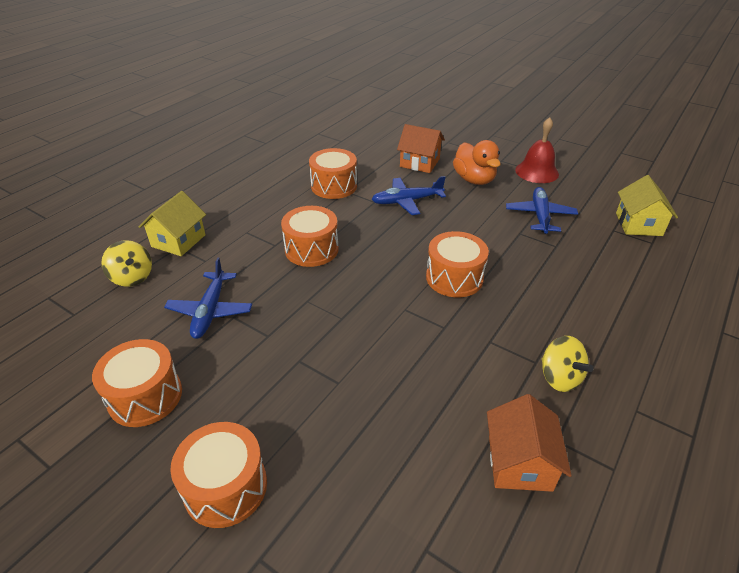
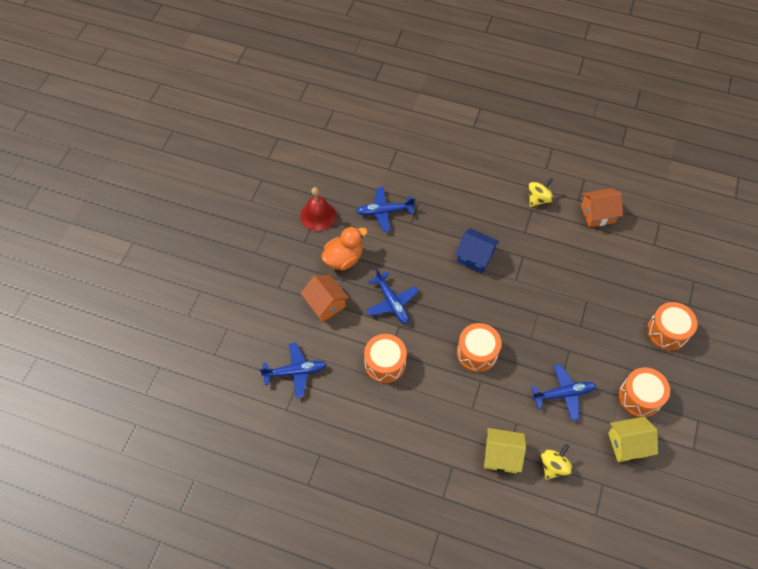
camera: 105 degrees left, 20 degrees up
orange house [397,124,445,173] -> orange house turned 45 degrees counterclockwise [300,274,349,322]
orange drum [426,231,489,297] -> blue house [455,228,500,273]
yellow house [616,175,678,236] -> yellow house moved to [608,417,658,462]
none -> blue plane [260,343,327,398]

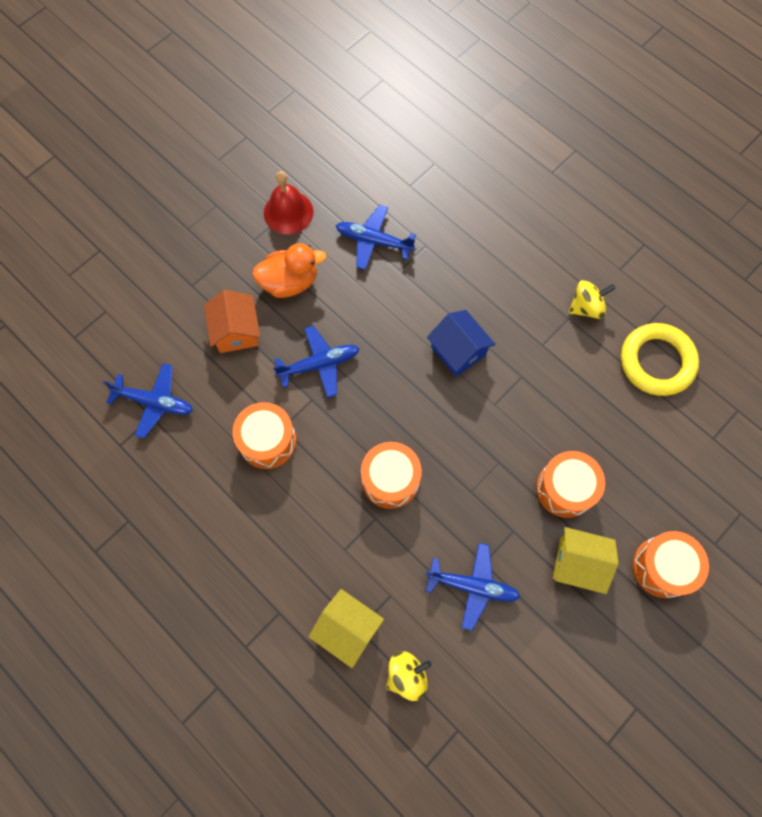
camera: 25 degrees right, 10 degrees up
blue plane [367,269,419,324] -> blue plane turned 105 degrees counterclockwise [273,326,360,398]
orange house [581,188,623,227] -> yellow ring [621,323,699,396]
yellow house [608,417,658,462] -> yellow house moved to [553,527,619,594]
orange drum [619,367,670,417] -> orange drum moved to [536,451,605,518]

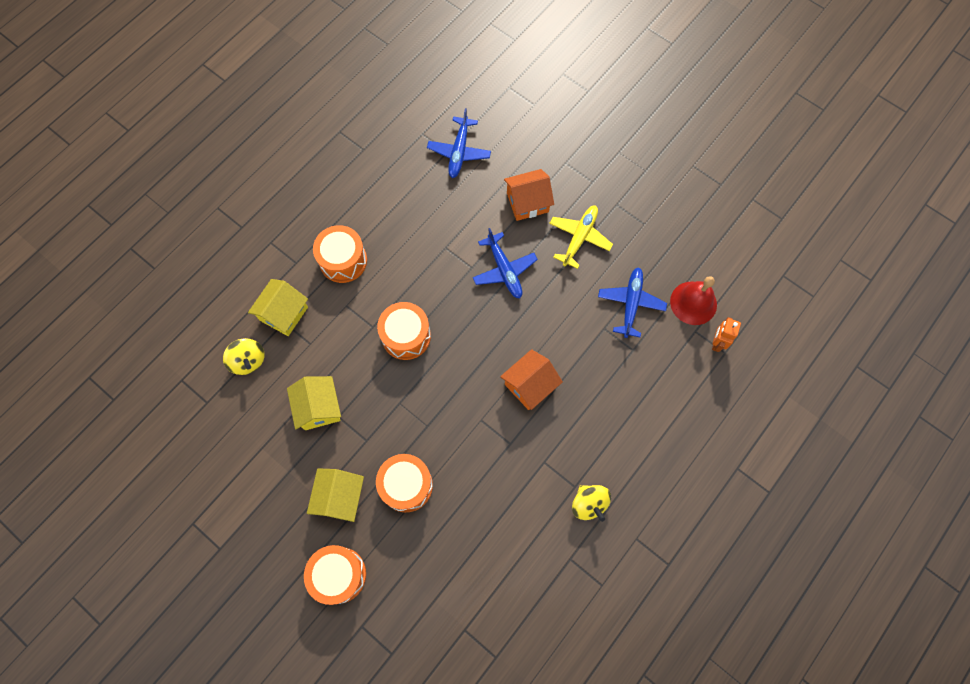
camera: 85 degrees right, 0 degrees up
orange drum [233,402,296,469] -> orange drum moved to [313,225,367,283]
orange duck [252,243,327,298] -> yellow plane [549,205,613,269]
red bell [264,171,313,234] -> red bell moved to [670,276,717,325]
blue plane [426,543,520,631] -> yellow house [287,376,341,430]
blue house [427,310,495,376] -> orange house [500,349,563,410]
yellow ring [621,323,699,396] -> none
none -> orange robot [712,317,741,352]

